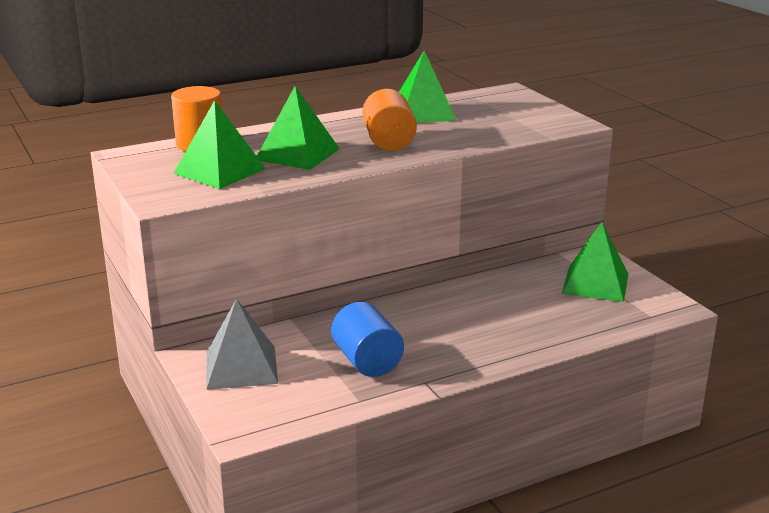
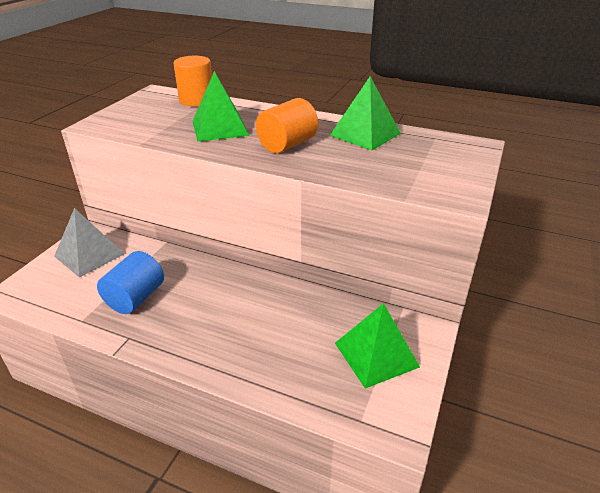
camera: 50 degrees right, 10 degrees up
green pyramid [174,100,266,189] -> none

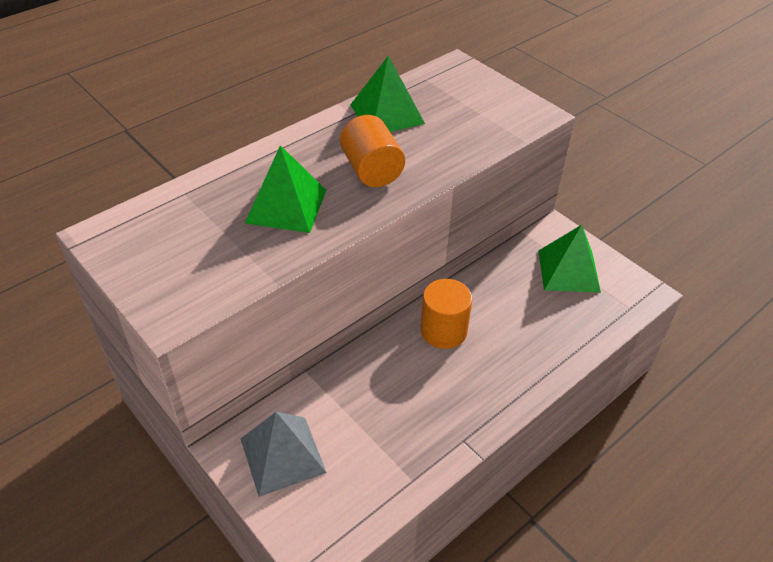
camera: 65 degrees left, 10 degrees up
blue cylinder [97,251,164,314] -> none
orange cylinder [173,56,212,106] -> orange cylinder moved to [420,279,473,349]

